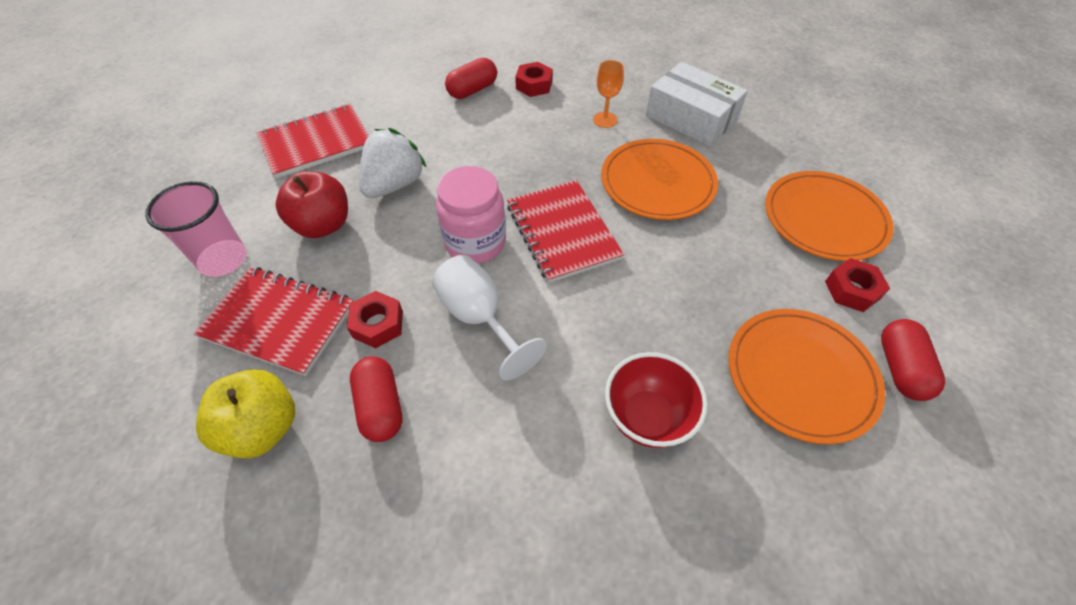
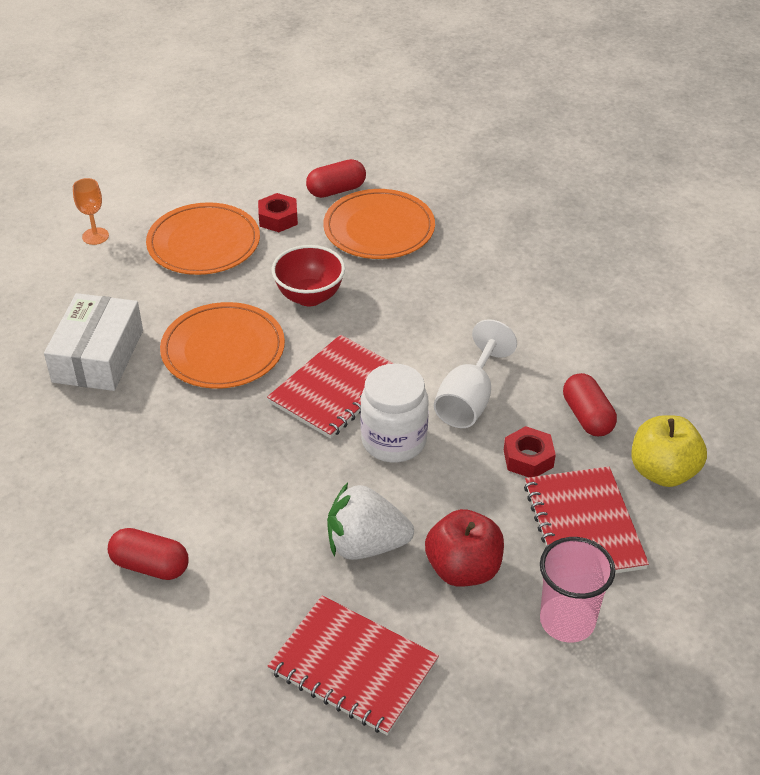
camera: 120 degrees left, 10 degrees down
red capsule [350,356,403,442] -> red capsule turned 60 degrees counterclockwise [563,373,617,436]
pink jar [436,166,506,264] -> white jar [360,364,429,462]
red nut [515,62,553,97] -> none
orange goblet [593,60,624,128] -> orange goblet moved to [73,178,109,245]
red bowl [605,352,708,448] -> red bowl moved to [272,245,345,306]

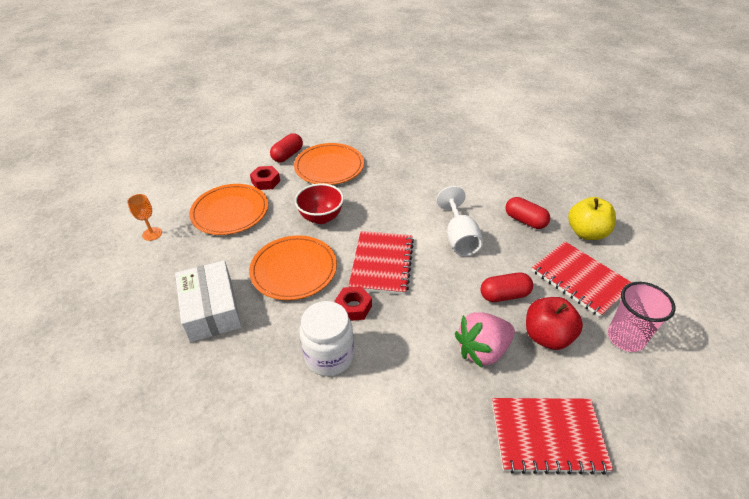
camera: 30 degrees left, 0 degrees up
red capsule [108,528,189,580] -> red capsule moved to [480,273,533,302]
white strawberry [327,483,414,560] -> pink strawberry [455,312,515,368]
white jar [360,364,429,462] -> white jar moved to [300,301,354,376]
red nut [504,426,556,477] -> red nut moved to [335,286,372,321]

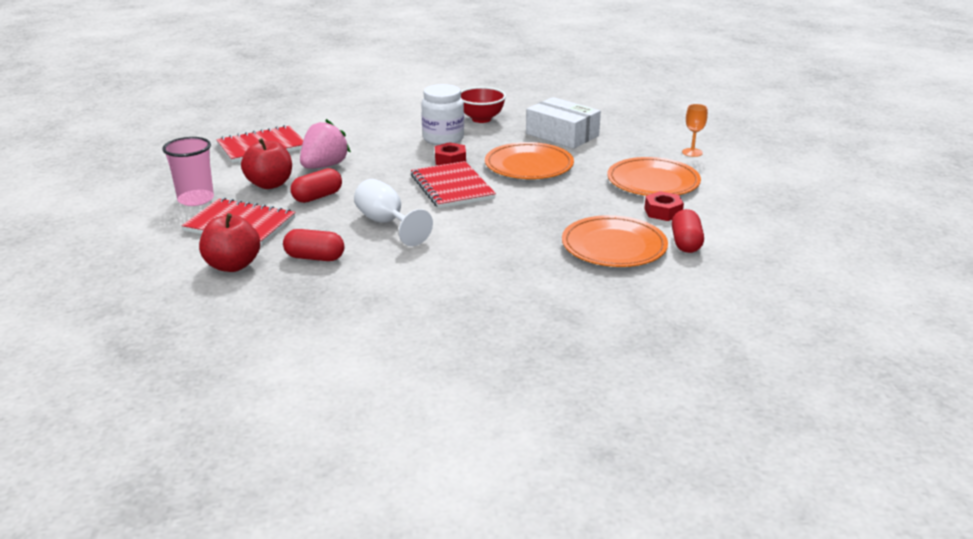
camera: 150 degrees right, 15 degrees down
red bowl [295,183,344,224] -> red bowl moved to [461,87,506,123]
yellow apple [568,197,616,240] -> red apple [199,213,260,272]

